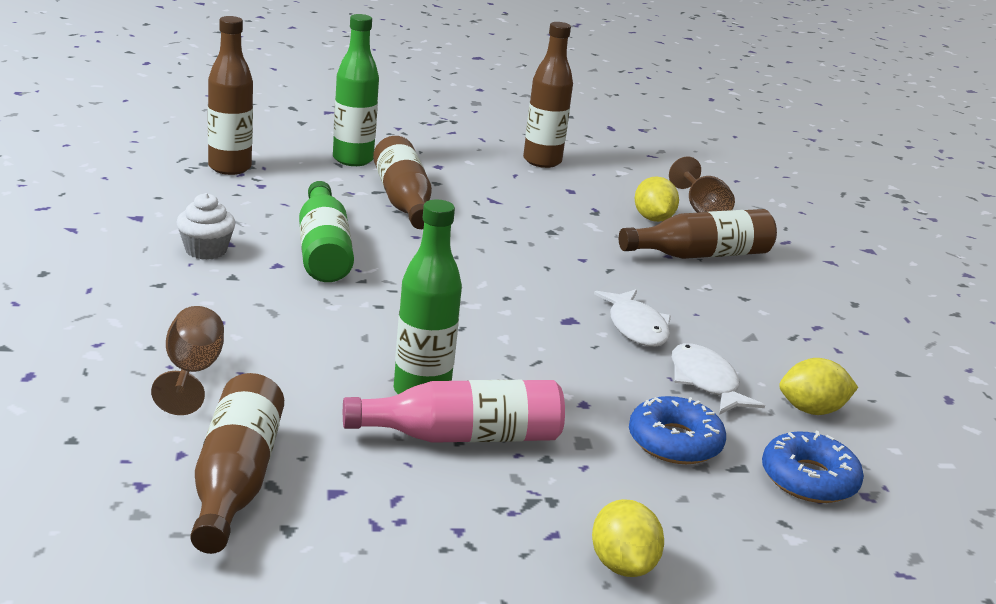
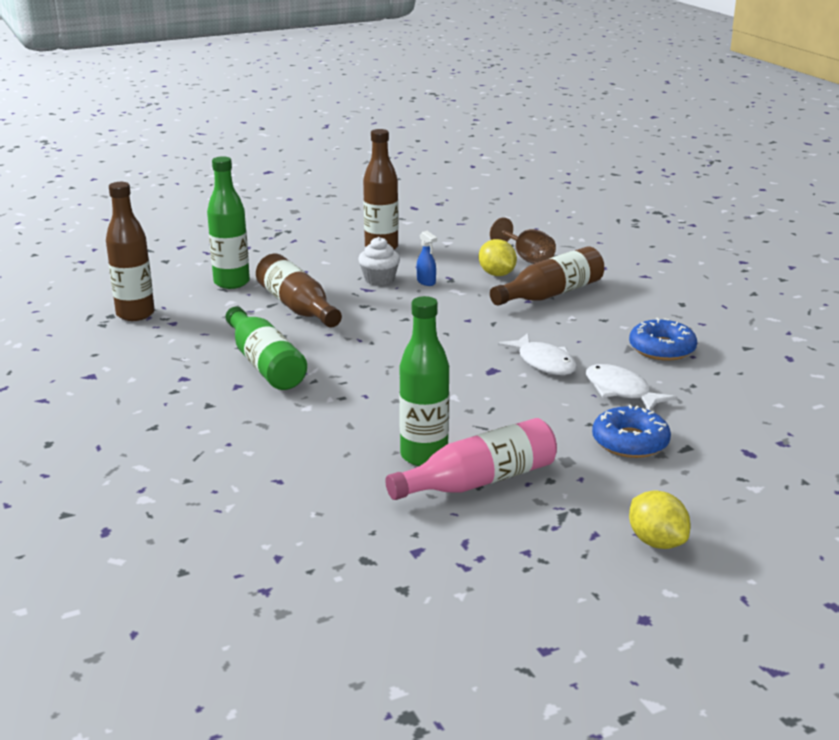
camera: 15 degrees left, 0 degrees up
brown goblet [151,306,224,415] -> none
white cupcake [176,193,236,260] -> white cupcake moved to [358,237,400,286]
brown bottle [190,373,284,554] -> none
blue donut [762,431,864,503] -> blue donut moved to [629,317,697,361]
yellow lemon [779,358,858,415] -> none
none -> blue spray bottle [417,231,437,286]

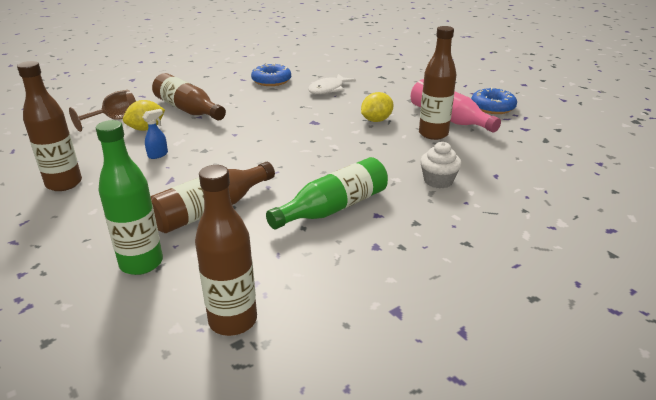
camera: 100 degrees left, 5 degrees up
white cupcake [358,237,400,286] -> white cupcake moved to [420,142,462,188]
green bottle [399,296,449,466] -> brown bottle [419,26,456,140]
white fish [498,333,577,375] -> none
blue donut [592,405,671,458] -> blue donut moved to [471,87,517,114]
yellow lemon [629,490,691,549] -> yellow lemon moved to [361,92,394,122]

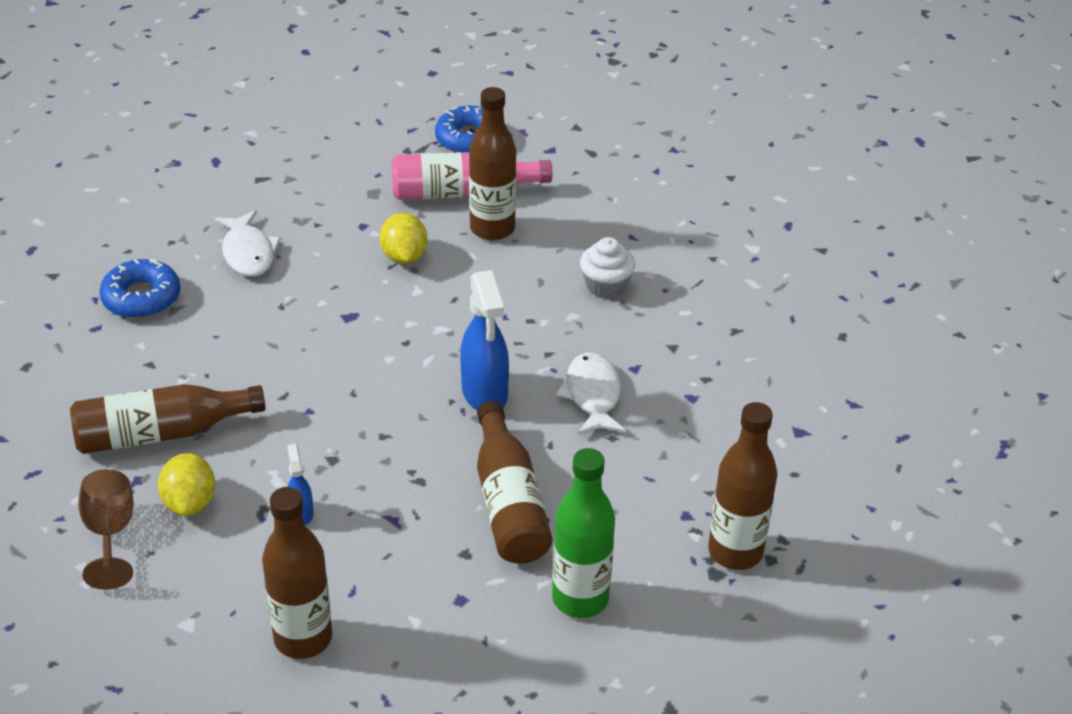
camera: 60 degrees left, 10 degrees up
green bottle [266,157,388,229] -> white fish [556,352,626,435]
none -> blue spray bottle [460,270,509,410]

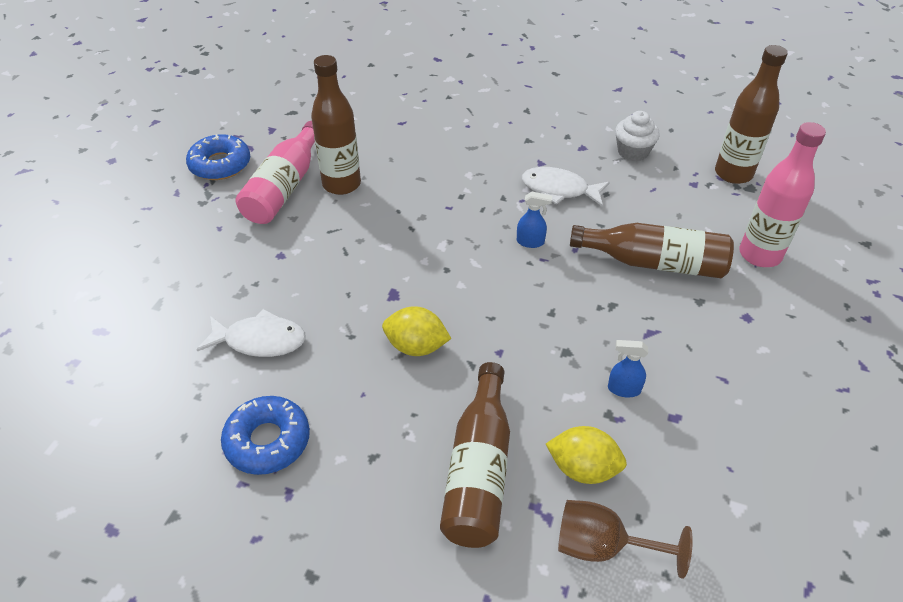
camera: 65 degrees left, 5 degrees up
brown bottle [262,487,332,659] -> none
yellow lemon [380,213,428,264] -> yellow lemon moved to [382,306,452,356]
blue spray bottle [460,270,509,410] -> blue spray bottle [517,192,552,248], size x0.50
green bottle [552,448,615,618] -> pink bottle [739,122,826,267]
white cupcake [580,237,635,299] -> white cupcake moved to [615,111,660,161]

